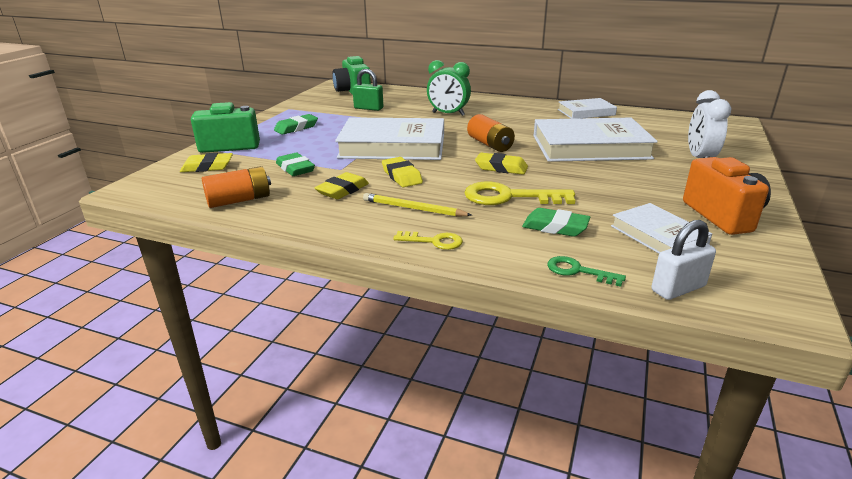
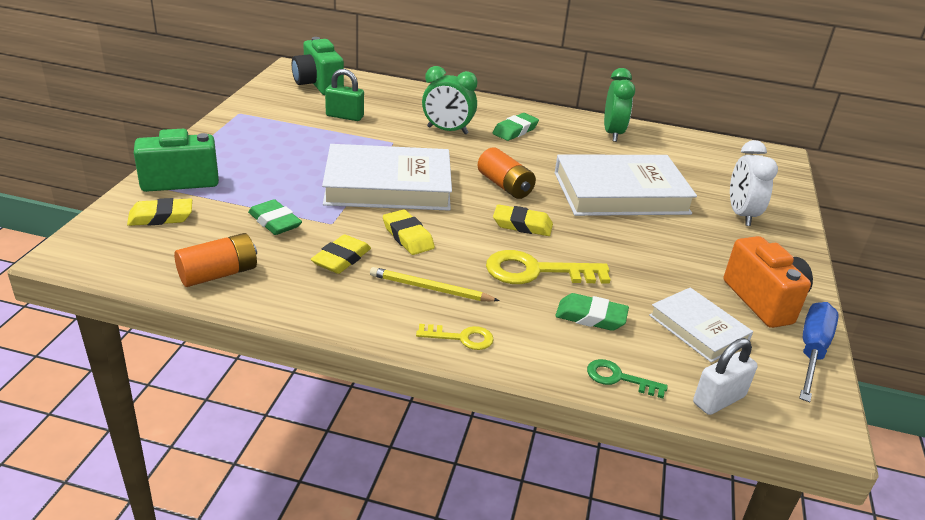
camera: 10 degrees left, 5 degrees up
green eraser [274,114,318,135] -> green eraser moved to [493,113,539,141]
white book [558,98,617,119] -> green clock [604,68,635,142]
none -> blue screwdriver [799,302,839,402]

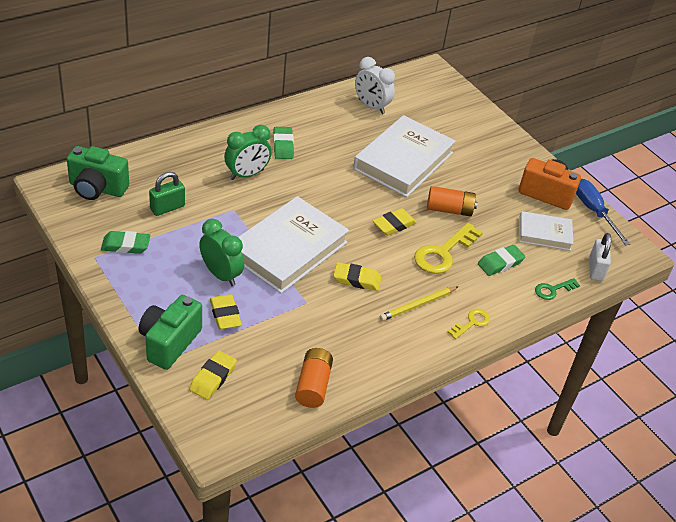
camera: 50 degrees left, 10 degrees up
green eraser [248,199,302,235] -> green eraser moved to [101,231,150,254]
yellow eraser [311,234,371,274] -> yellow eraser moved to [210,294,242,330]
orange battery [478,147,536,199] -> orange battery moved to [427,186,477,217]
green clock [604,68,635,142] -> green clock moved to [199,219,244,286]
white clock [730,140,778,226] -> white clock moved to [355,57,395,114]

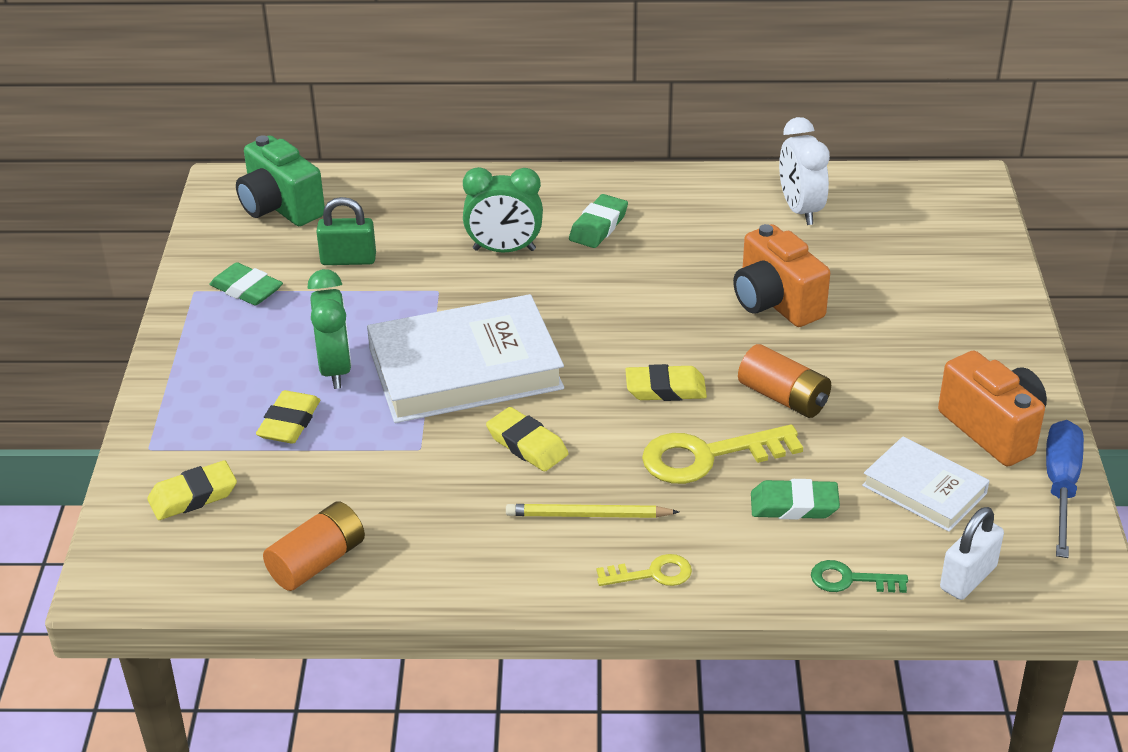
camera: 40 degrees right, 5 degrees down
green camera [139,295,202,370] -> none
white book [353,115,456,197] -> orange camera [733,224,830,327]

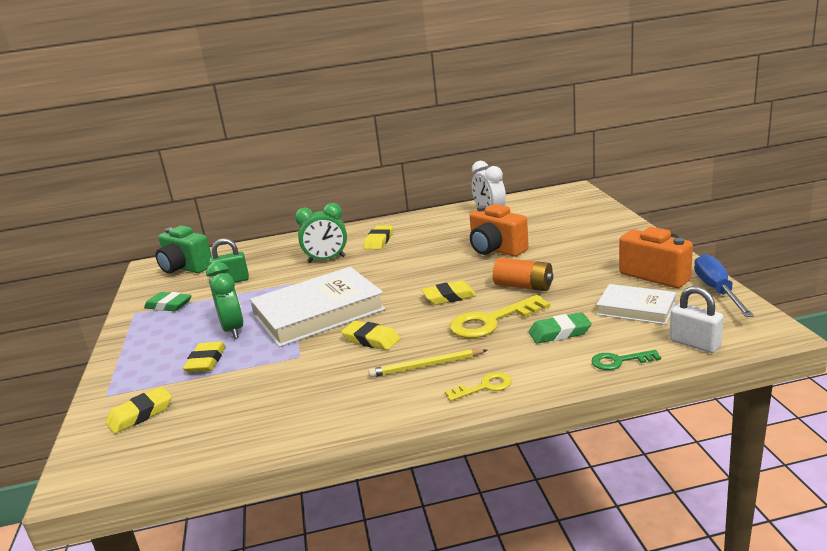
camera: 10 degrees left, 15 degrees down
orange battery [263,501,365,591] -> none
green eraser [569,194,628,248] -> yellow eraser [364,226,393,249]
white padlock [940,507,1004,600] -> white padlock turned 75 degrees counterclockwise [670,286,724,353]

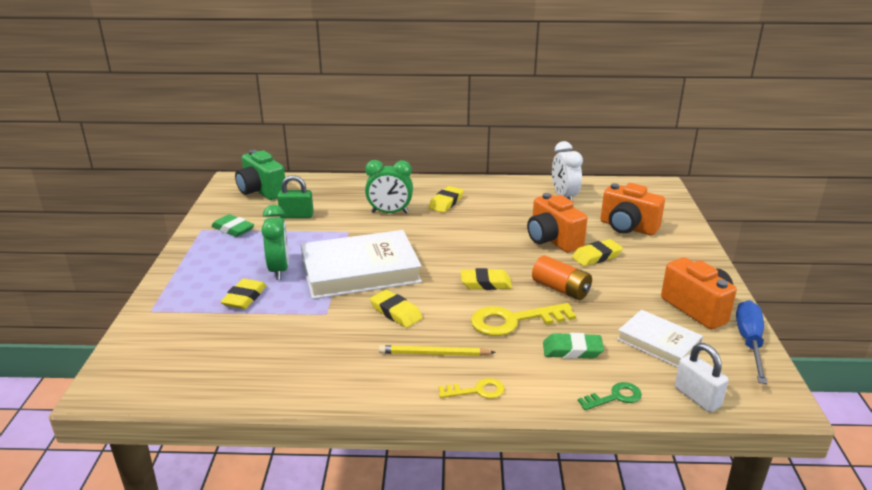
camera: 10 degrees right, 5 degrees up
yellow eraser [106,387,172,434] -> yellow eraser moved to [572,239,623,266]
green key [592,350,661,370] -> green key turned 150 degrees clockwise [578,382,642,410]
none -> orange camera [600,183,665,236]

